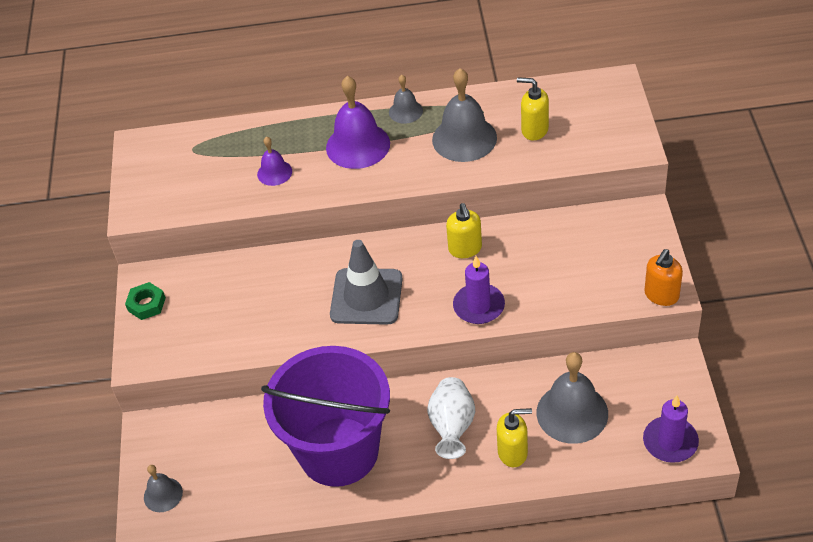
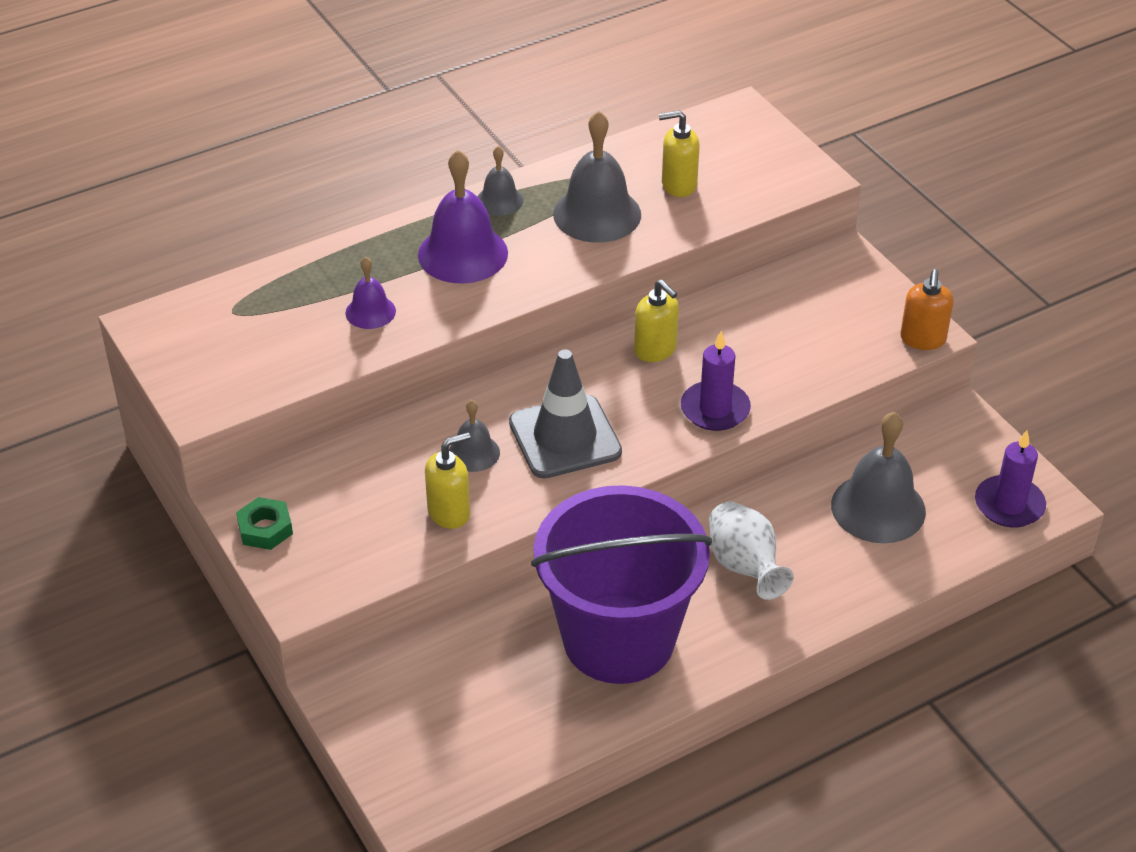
camera: 30 degrees left, 5 degrees down
grey bell [144,465,183,512] -> grey bell moved to [449,400,500,472]
yellow soap dispenser [497,408,532,467] -> yellow soap dispenser moved to [425,432,471,529]

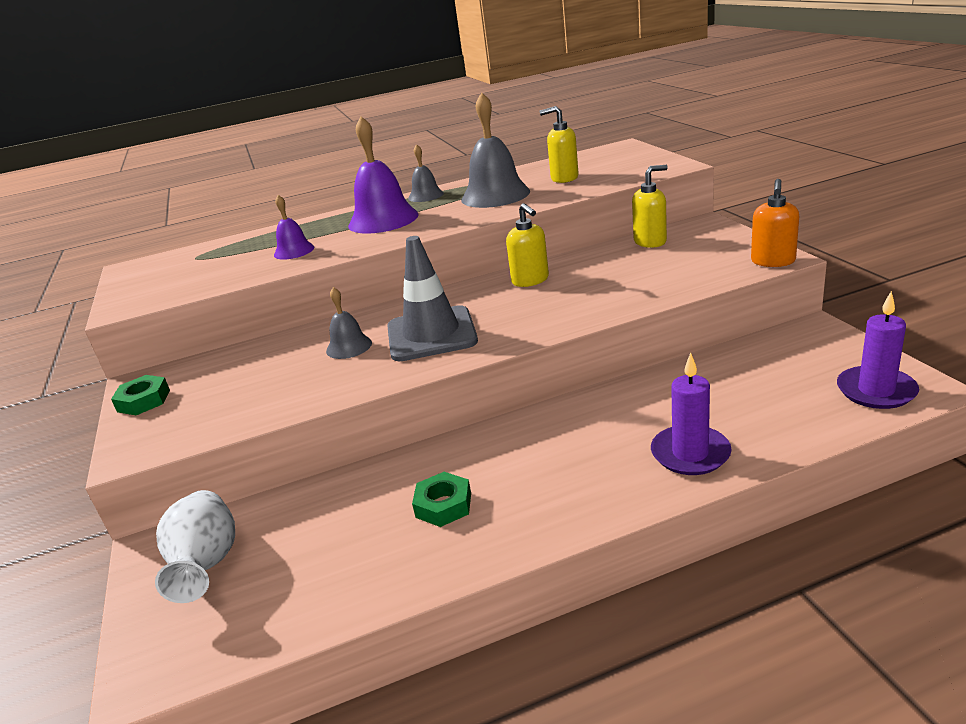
camera: 15 degrees right, 15 degrees down
yellow soap dispenser [425,432,471,529] -> yellow soap dispenser moved to [632,165,668,248]
purple bucket [531,485,712,684] -> green nut [412,472,471,527]
purple candle [681,331,751,431] -> purple candle moved to [651,352,732,475]
white vase [709,501,794,600] -> white vase moved to [155,490,235,603]
grey bell [831,412,926,543] -> none

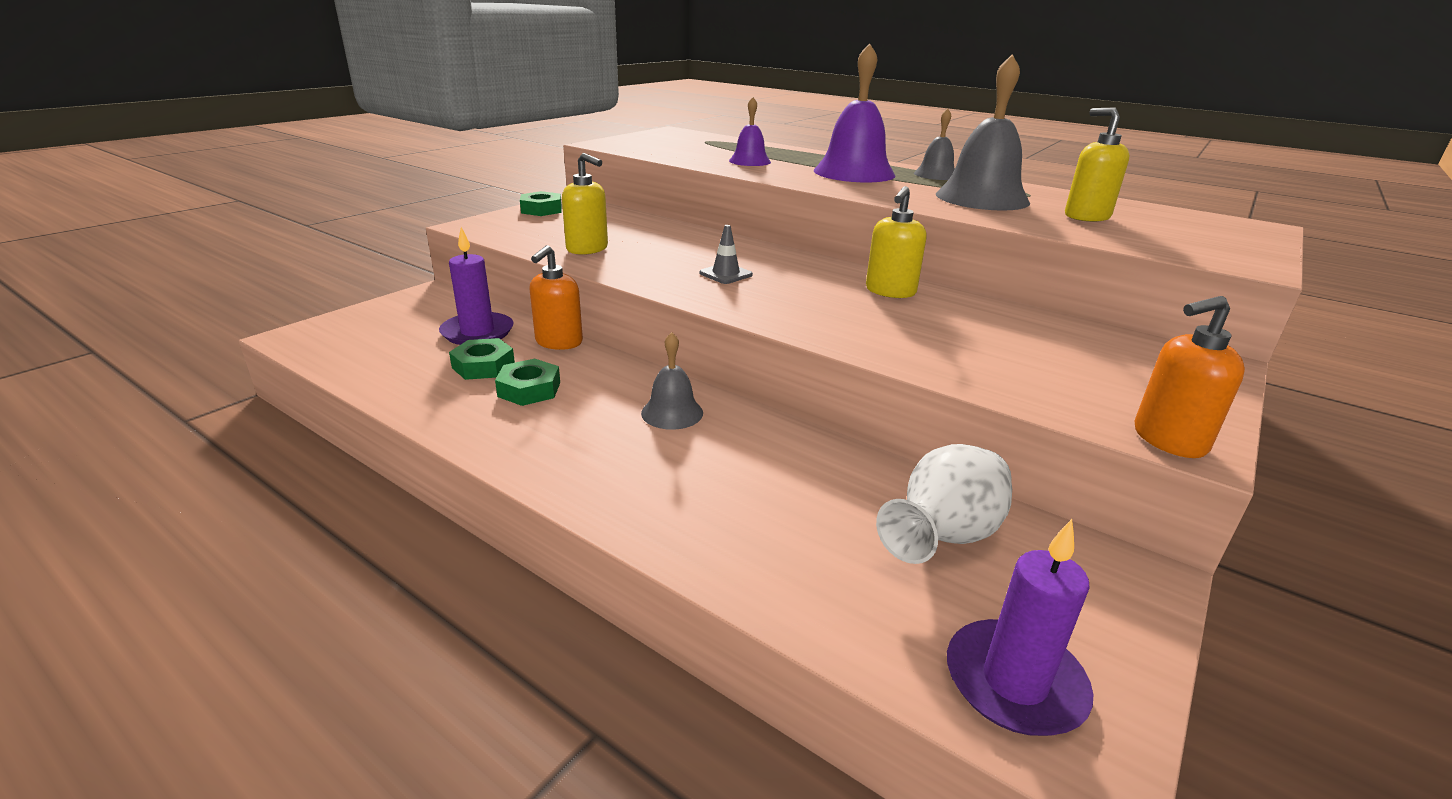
camera: 50 degrees right, 0 degrees up
white vase [155,490,235,603] -> white vase moved to [876,444,1012,564]
grey bell [326,287,372,359] -> grey bell moved to [641,332,703,430]
grey traffic cone [387,236,478,361] -> grey traffic cone [699,225,753,284], size x0.43
yellow soap dispenser [632,165,668,248] -> yellow soap dispenser moved to [562,153,608,255]
purple candle [651,352,732,475] -> purple candle moved to [439,227,514,345]
none -> green nut [449,338,515,380]
none -> orange soap dispenser [529,245,583,350]

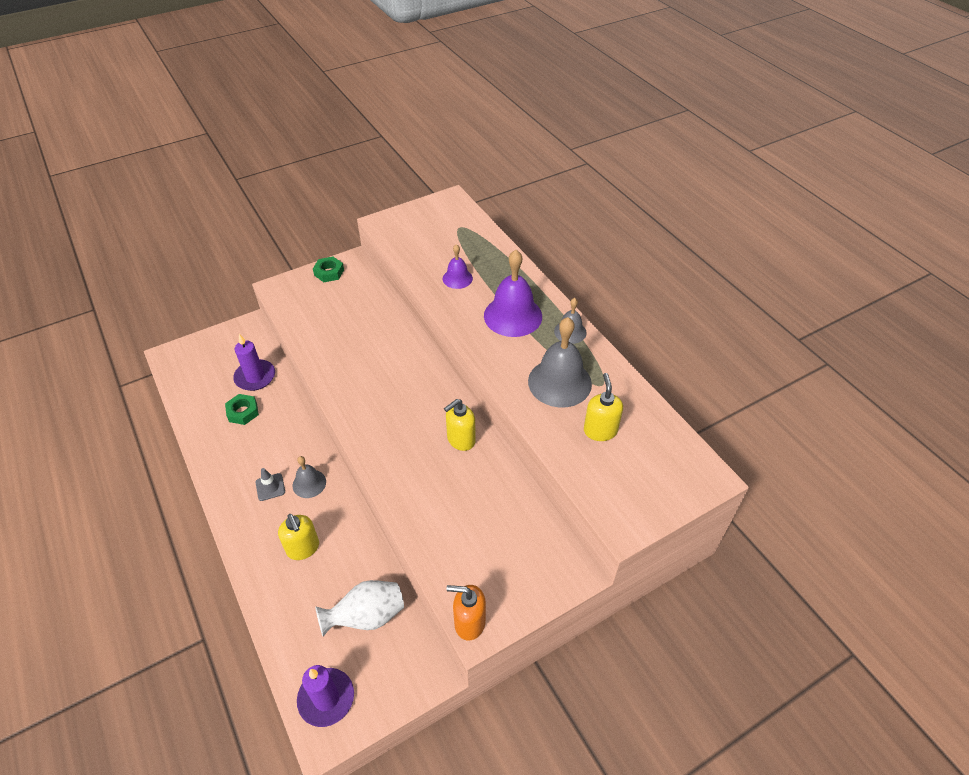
camera: 25 degrees right, 20 degrees up
green nut [495,359,560,406] -> none
orange soap dispenser [529,245,583,350] -> none
yellow soap dispenser [562,153,608,255] -> yellow soap dispenser moved to [278,514,319,560]
grey traffic cone [699,225,753,284] -> grey traffic cone moved to [256,468,285,501]

